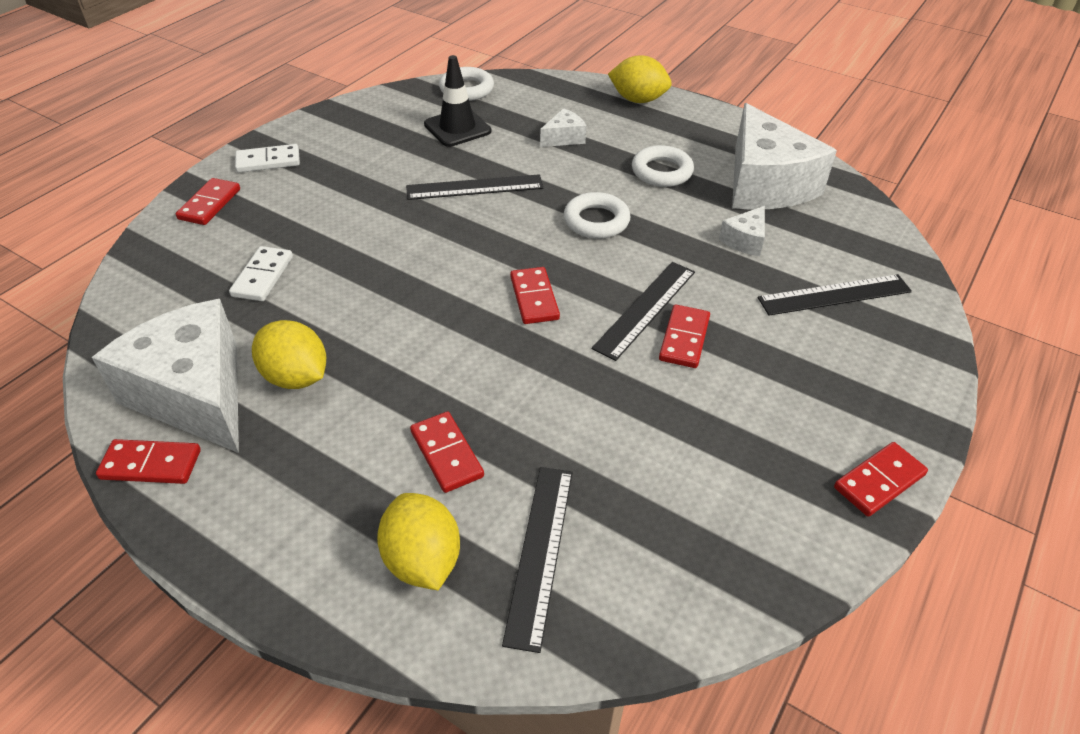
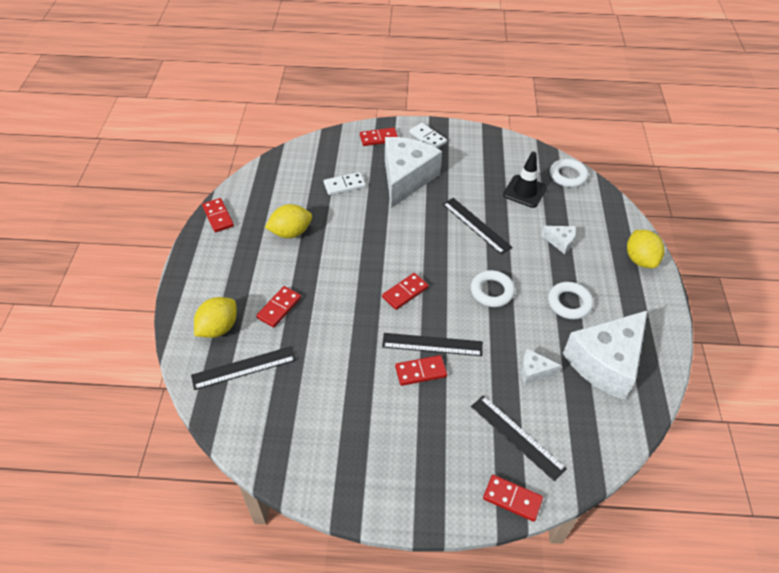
camera: 60 degrees right, 5 degrees up
white cheese [92,299,239,453] -> white cheese moved to [385,137,442,208]
yellow lemon [252,320,326,389] -> yellow lemon turned 60 degrees clockwise [265,204,312,238]
red domino [834,442,928,517] -> red domino moved to [483,475,543,522]

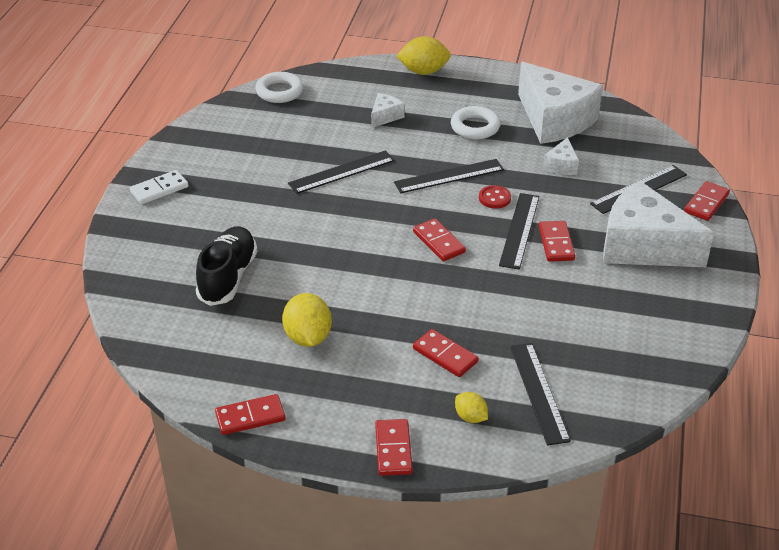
camera: 80 degrees left, 10 degrees down
yellow lemon [194,297,237,338] -> yellow lemon [455,392,488,423], size x0.56
white domino [324,172,366,195] -> black shoe [195,226,258,306]
red domino [360,128,398,146] -> red domino moved to [375,419,413,476]
white cheese [385,137,442,208] -> white cheese moved to [603,181,714,267]
white ring [471,270,515,307] -> black ruler [394,159,504,193]
black traffic cone [503,152,547,208] -> none
none -> red button [479,185,511,209]

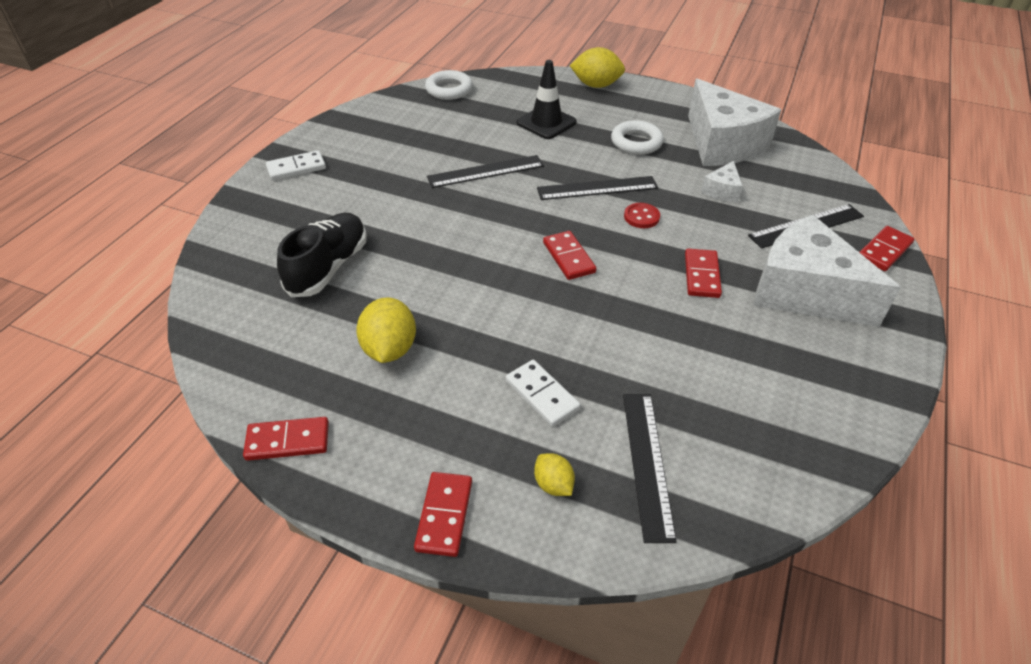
camera: 10 degrees right, 5 degrees up
white cheese [371,93,405,128] -> black traffic cone [517,60,577,139]
red domino [413,329,479,377] -> white domino [506,360,581,427]
black ruler [499,193,539,269] -> none

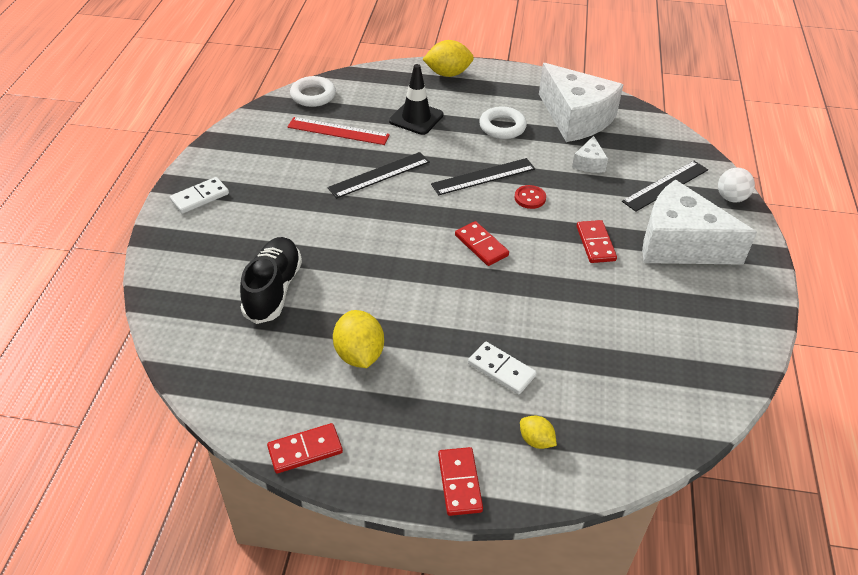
camera: 15 degrees left, 0 degrees up
black ruler [623,394,677,543] -> none
red domino [859,226,914,271] -> white ball [718,168,755,202]
none -> red ruler [287,117,390,145]

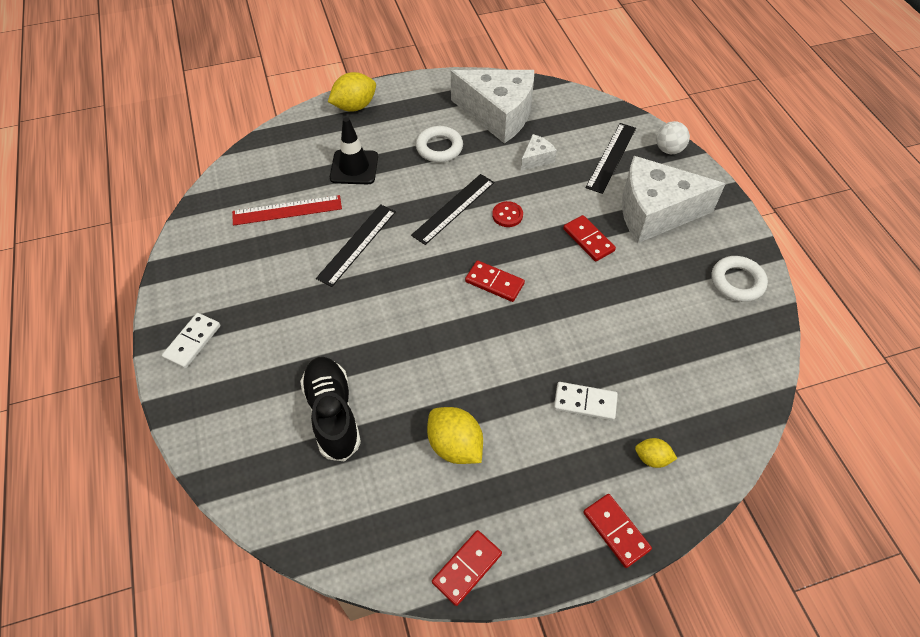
camera: 25 degrees left, 10 degrees up
white ring [290,76,336,107] -> white ring moved to [712,256,768,302]
white cheese [572,136,608,173] -> white cheese turned 120 degrees counterclockwise [521,134,557,171]

